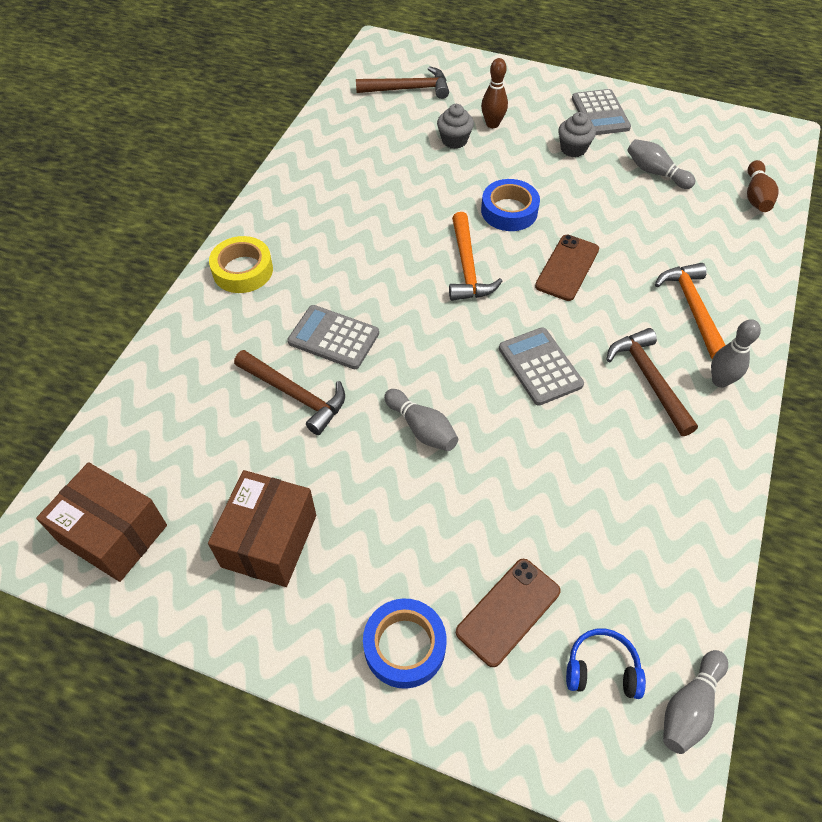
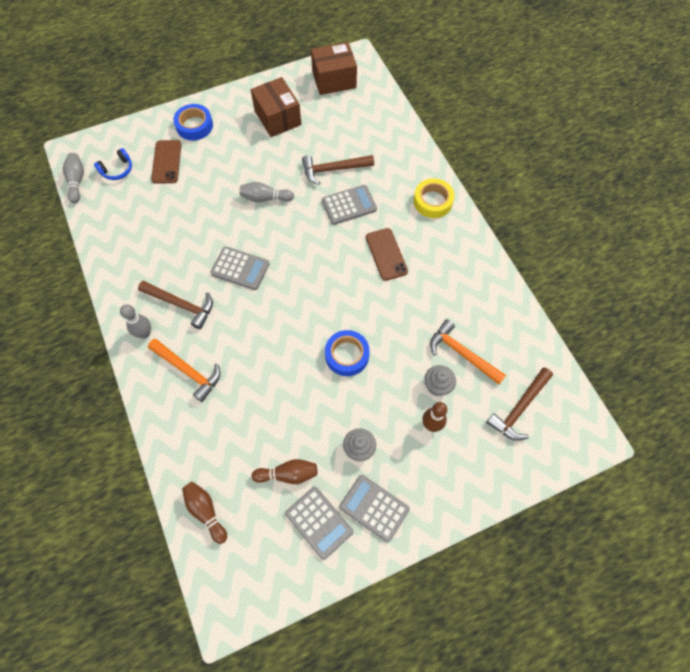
camera: 135 degrees right, 10 degrees up
orange hammer [449,212,502,301] -> orange hammer moved to [430,319,506,384]
brown phone [535,235,599,301] -> brown phone moved to [366,228,408,281]
grey bowling pin [627,139,695,189] -> brown bowling pin [252,459,317,484]
none -> grey calculator [285,487,353,560]

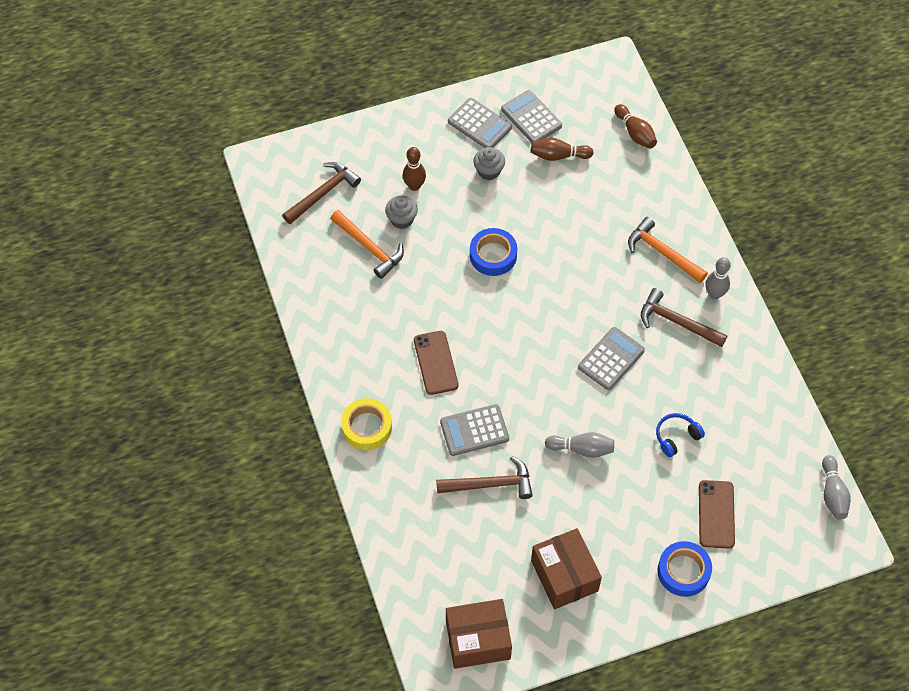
camera: 175 degrees left, 5 degrees down
blue headphones [94,148,132,180] -> blue headphones moved to [656,413,705,457]
grey calculator [210,246,270,290] -> grey calculator turned 105 degrees clockwise [578,327,645,390]

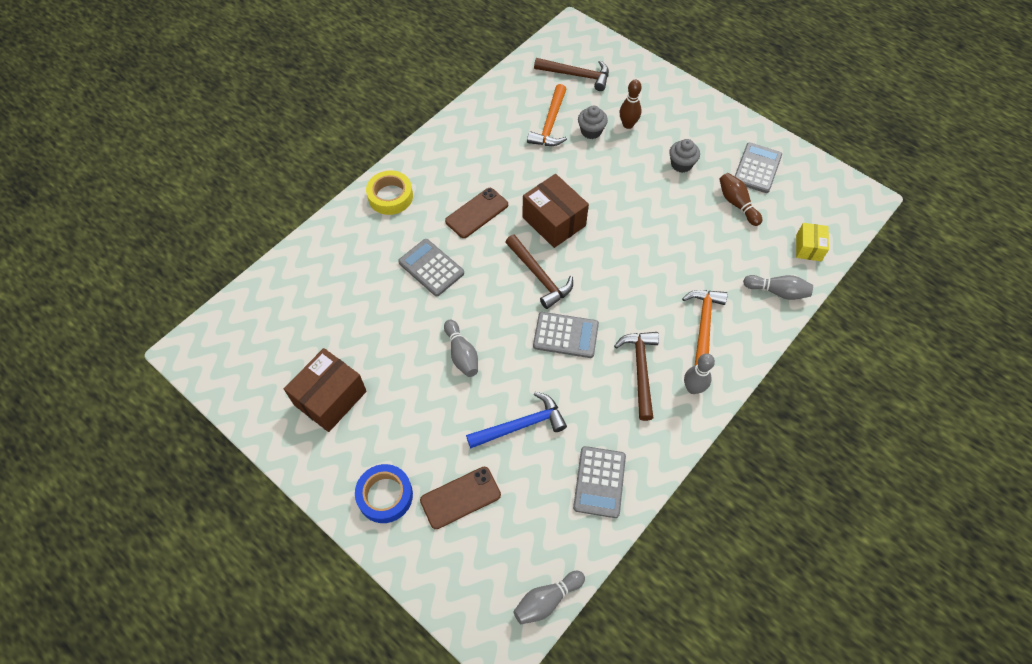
camera: 60 degrees right, 0 degrees up
brown hammer [436,456,533,499] -> brown hammer moved to [505,235,573,309]
brown box [446,599,512,669] -> brown box moved to [522,174,589,248]
grey calculator [448,98,512,148] -> grey calculator moved to [573,446,626,518]
blue tape [470,228,517,276] -> none
brown bowling pin [614,104,657,149] -> yellow box [796,223,829,261]
blue headphones [656,413,705,457] -> blue hammer [466,392,567,448]
none -> grey bowling pin [743,275,813,300]

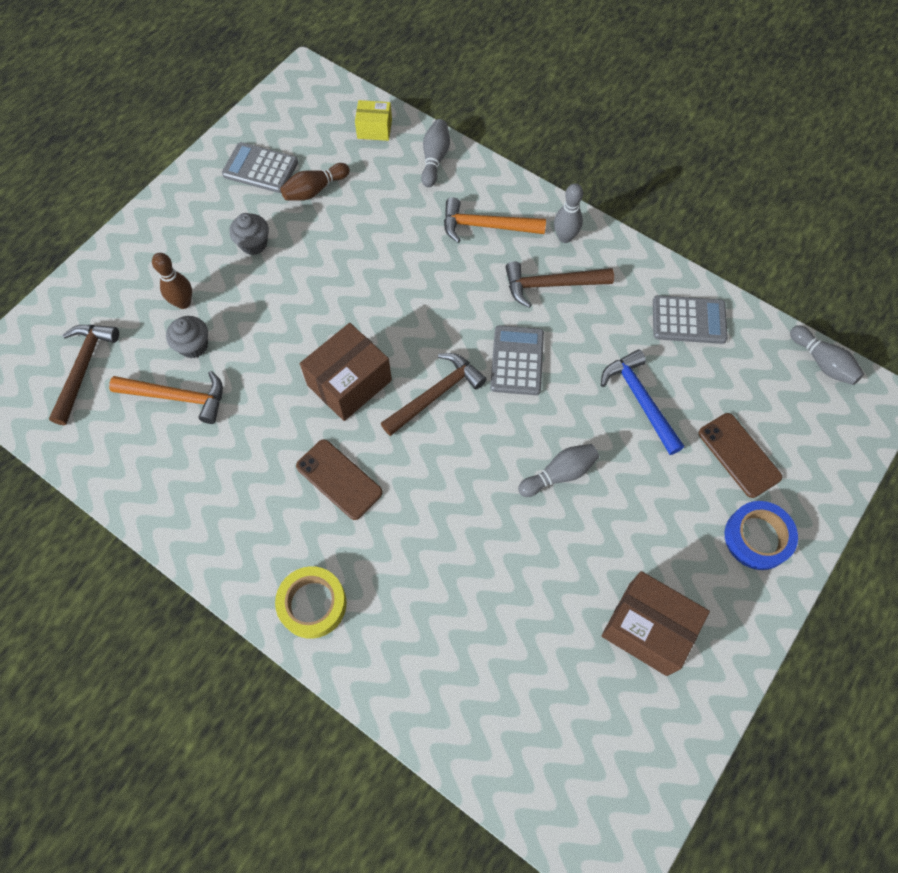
camera: 95 degrees left, 5 degrees up
grey calculator [398,239,464,296] -> none

